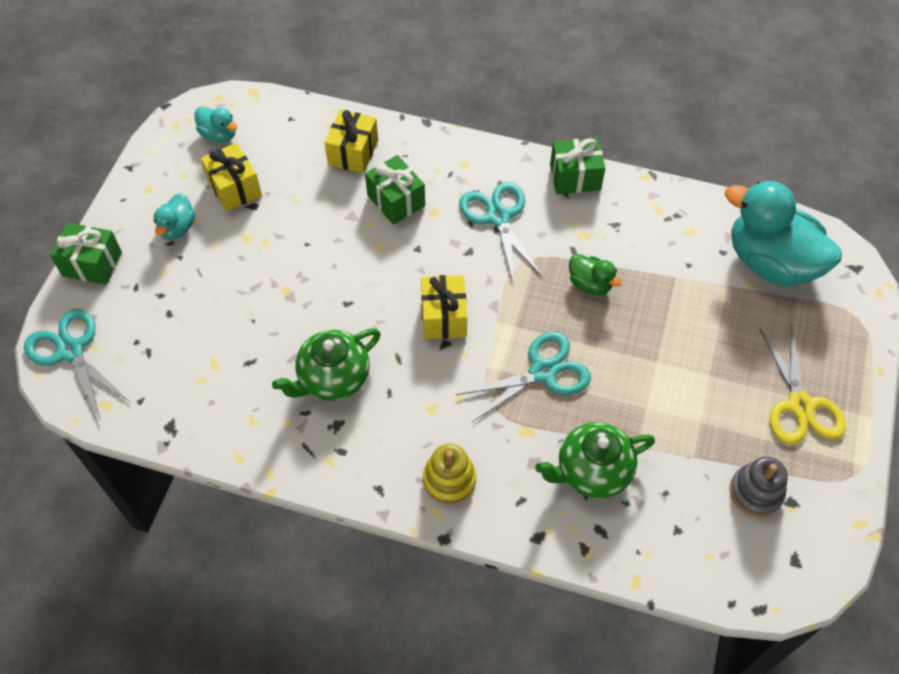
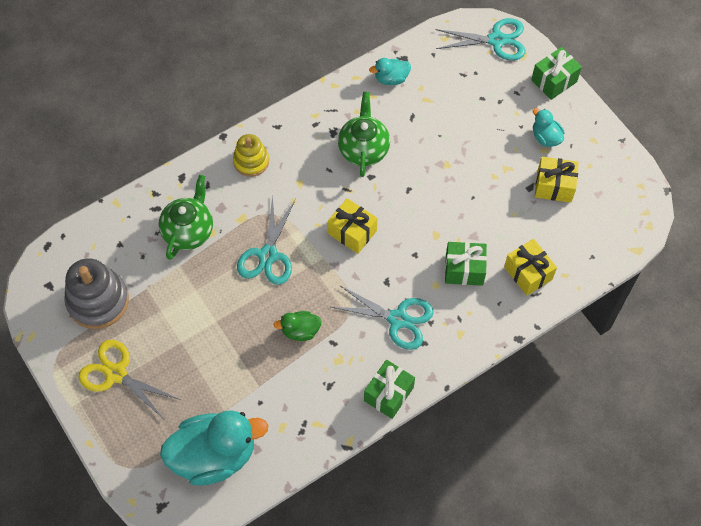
camera: 130 degrees right, 5 degrees up
turquoise duck [194,106,237,142] -> turquoise duck moved to [369,58,411,85]
grey stacking toy [729,457,788,517] -> grey stacking toy [64,258,129,329], size x1.63

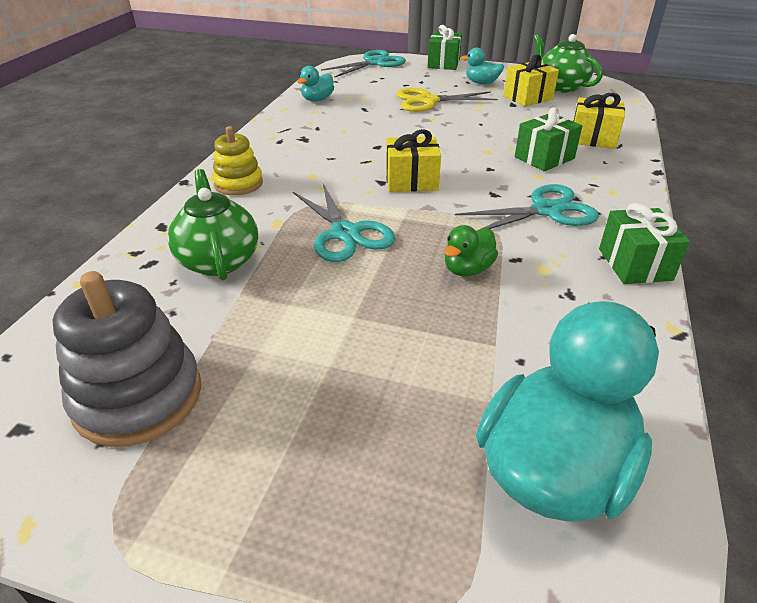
camera: 40 degrees left, 25 degrees down
yellow scissors [78,340,180,419] -> yellow scissors moved to [396,88,498,112]
green teapot [338,92,390,177] -> green teapot moved to [533,34,602,93]

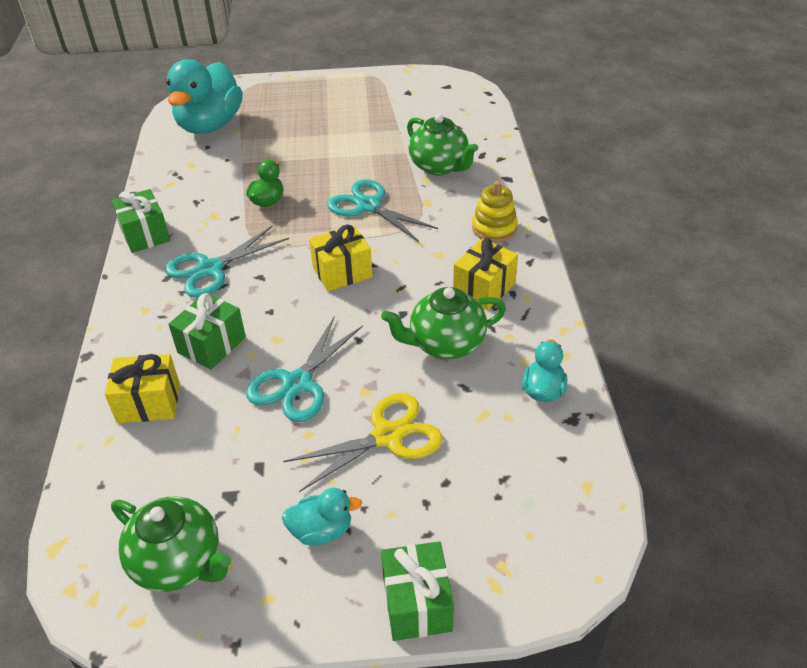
camera: 160 degrees right, 5 degrees up
grey stacking toy [53,271,201,447] -> none
turquoise scissors [321,50,406,78] -> turquoise scissors moved to [246,316,363,422]
yellow gift [504,55,559,106] -> yellow gift moved to [453,238,518,310]
none -> green teapot [381,287,506,359]

